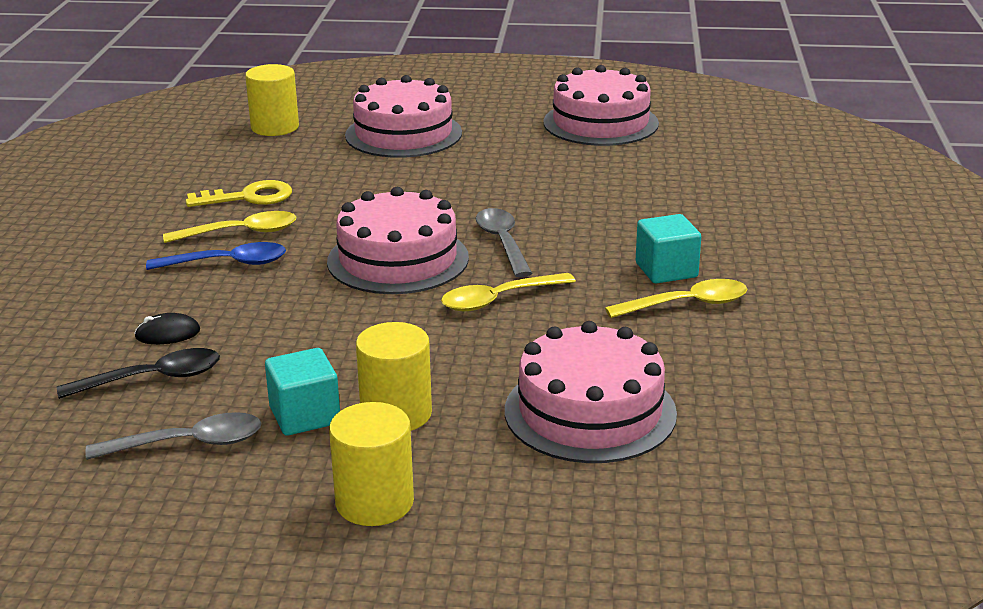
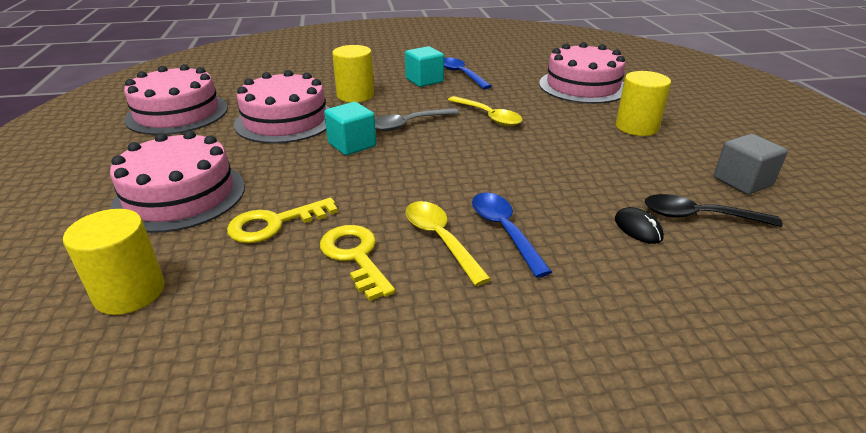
camera: 105 degrees left, 5 degrees up
black spoon [57,348,220,399] -> black spoon turned 45 degrees counterclockwise [645,194,783,227]
grey spoon [85,412,262,460] -> grey cube [714,134,788,195]
turquoise cube [265,348,340,436] -> turquoise cube moved to [324,102,376,155]
pink cake [327,187,469,294] -> pink cake moved to [234,70,330,144]
yellow cylinder [329,402,414,526] -> yellow cylinder moved to [332,45,374,102]
yellow spoon [605,279,747,318] -> blue spoon [444,58,492,89]
none -> yellow key [227,198,338,243]

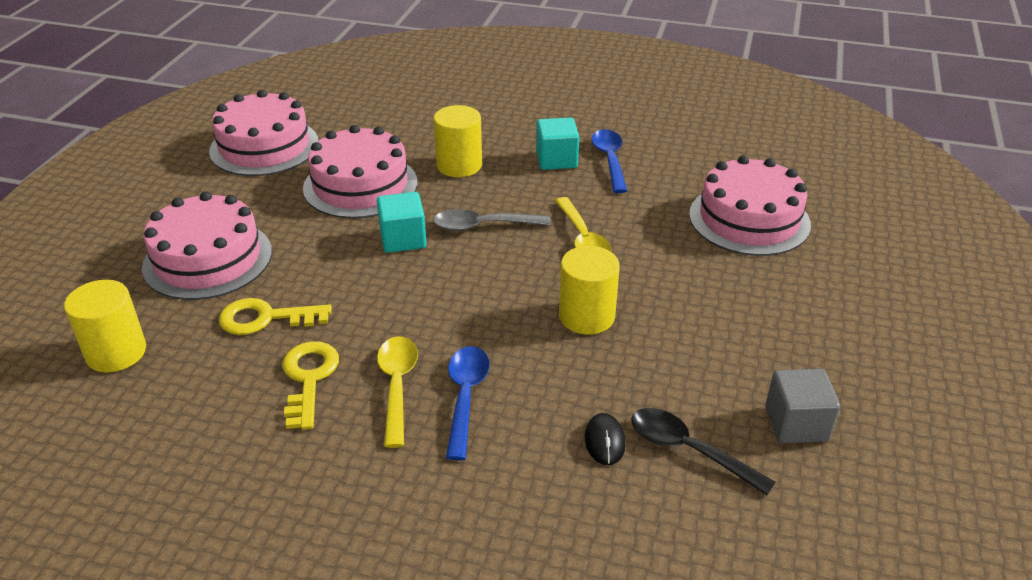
camera: 25 degrees right, 5 degrees up
yellow cylinder [616,71,671,136] -> yellow cylinder moved to [559,246,620,335]

